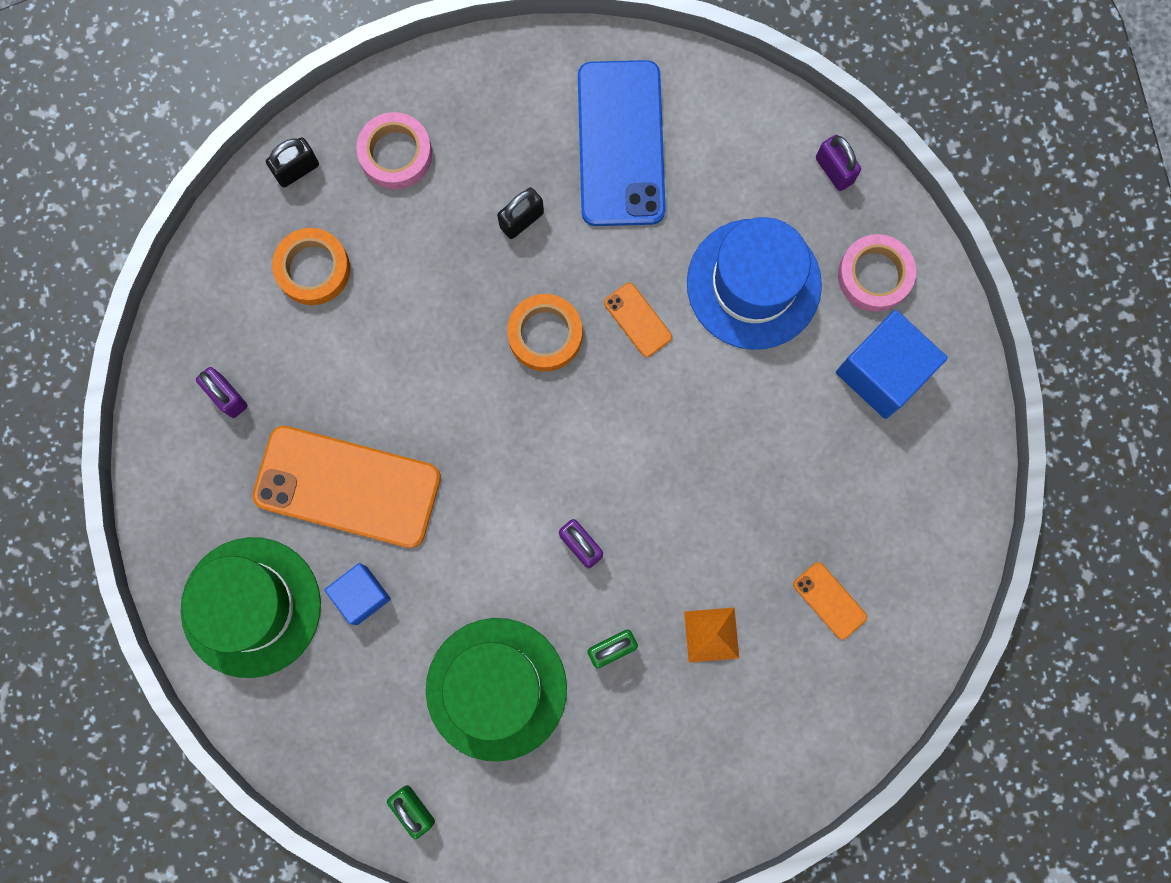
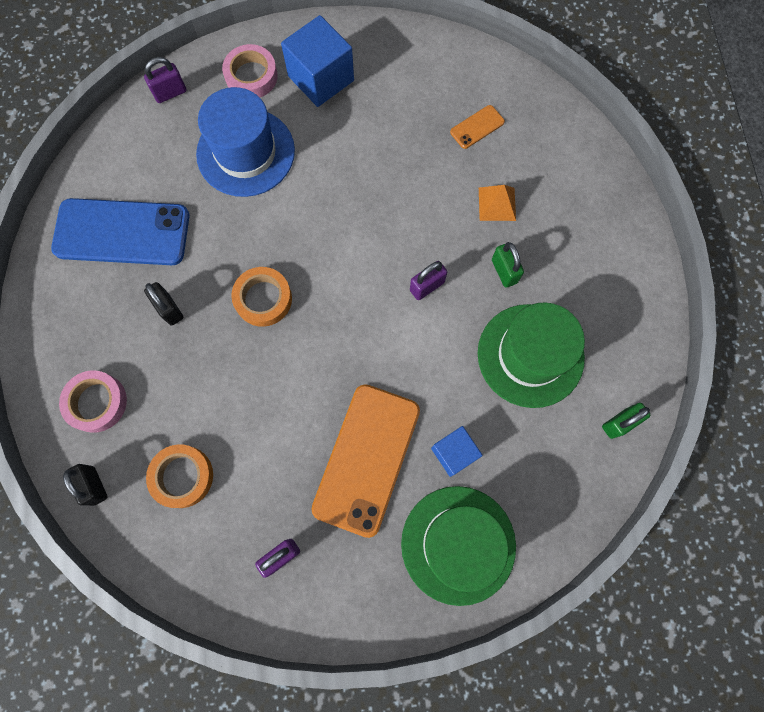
camera: 85 degrees left, 5 degrees down
orange phone [604,283,672,357] -> none

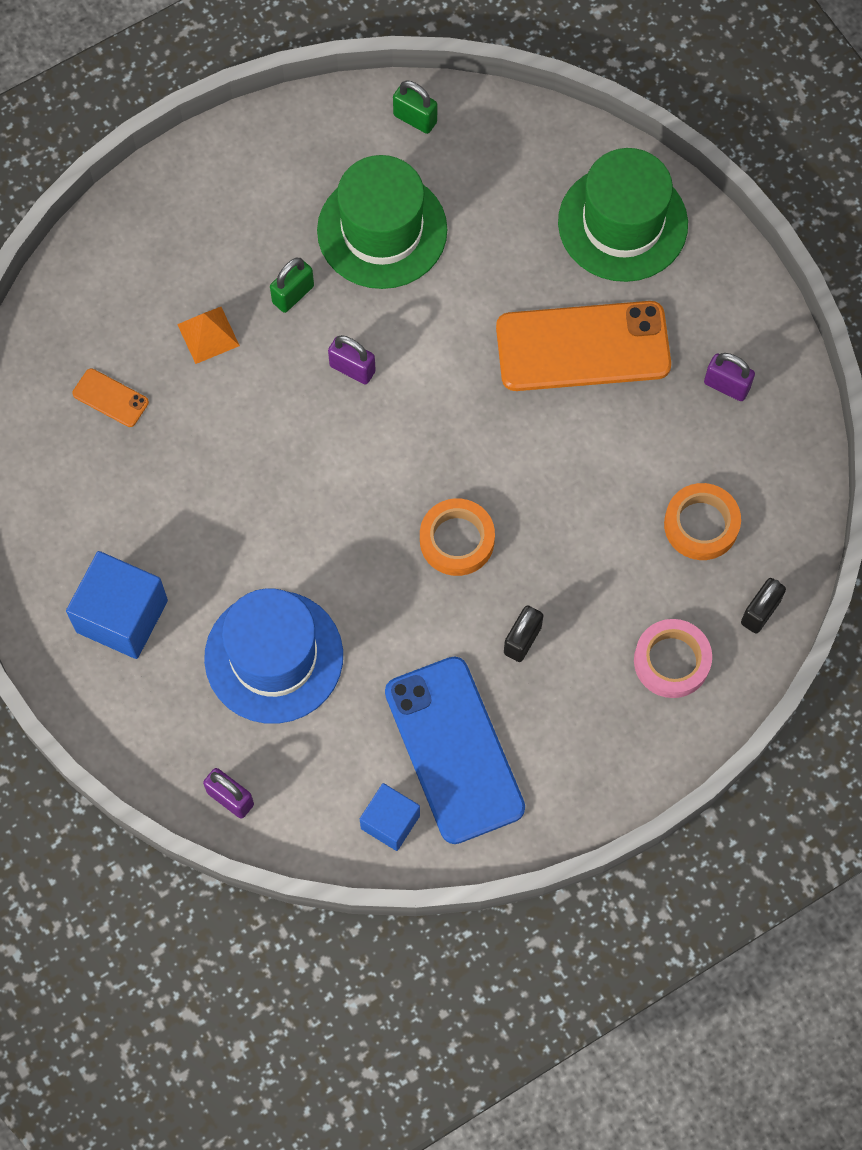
camera: 115 degrees left, 5 degrees down
pink tape [222,44,278,97] -> none
blue cube [431,426,483,477] -> blue cube moved to [360,783,420,851]

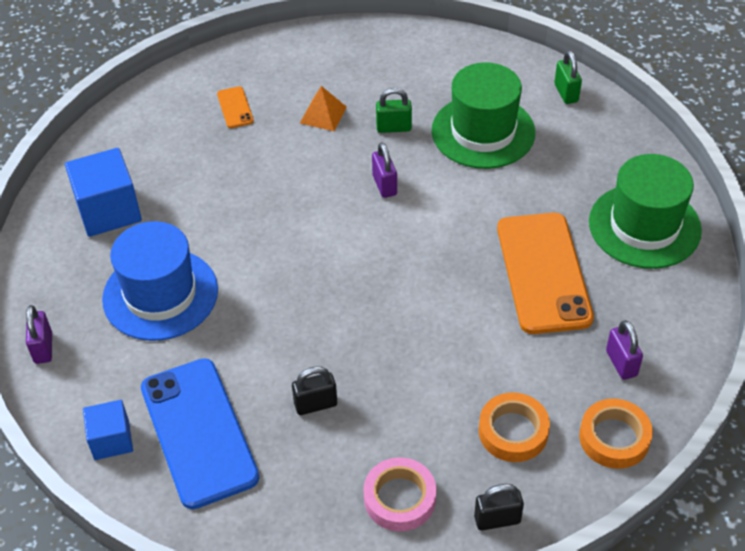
camera: 45 degrees right, 20 degrees down
blue phone [385,656,525,844] -> blue phone turned 45 degrees counterclockwise [141,358,259,509]
orange tape [420,498,495,576] -> orange tape moved to [579,399,653,469]
orange phone [496,301,671,391] -> orange phone turned 45 degrees clockwise [497,213,594,334]

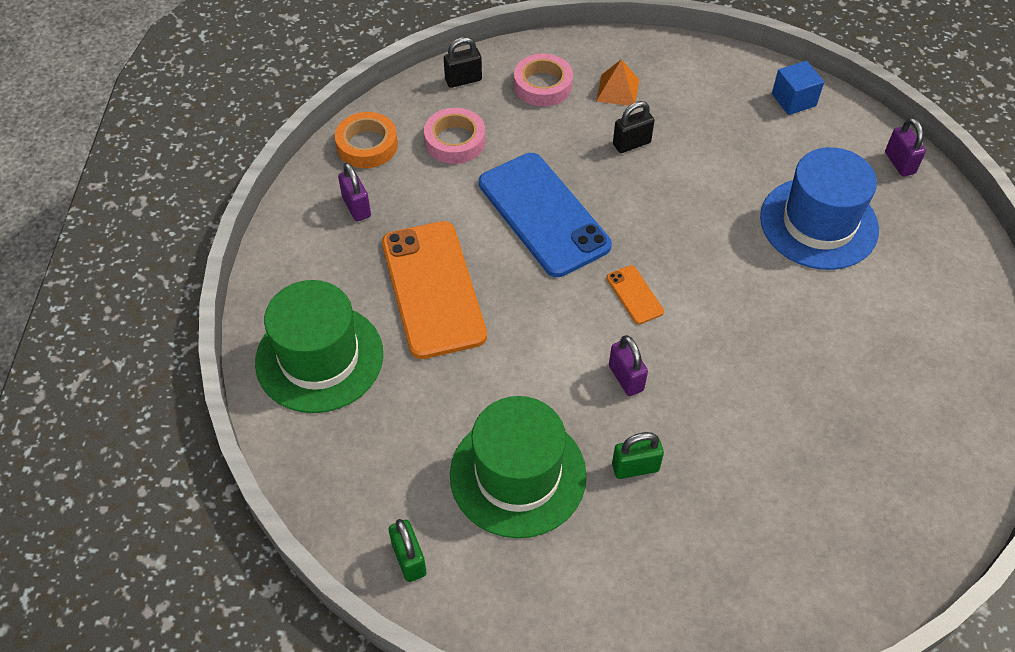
camera: 170 degrees right, 5 degrees up
blue cube [65,148,142,237] -> none
blue phone [141,358,259,509] -> blue phone moved to [479,153,612,277]
orange phone [217,86,254,128] -> orange phone moved to [607,265,664,324]
orange pyramid [300,86,347,131] -> orange pyramid moved to [596,59,639,106]
orange tape [479,392,550,462] -> pink tape [424,108,485,164]

